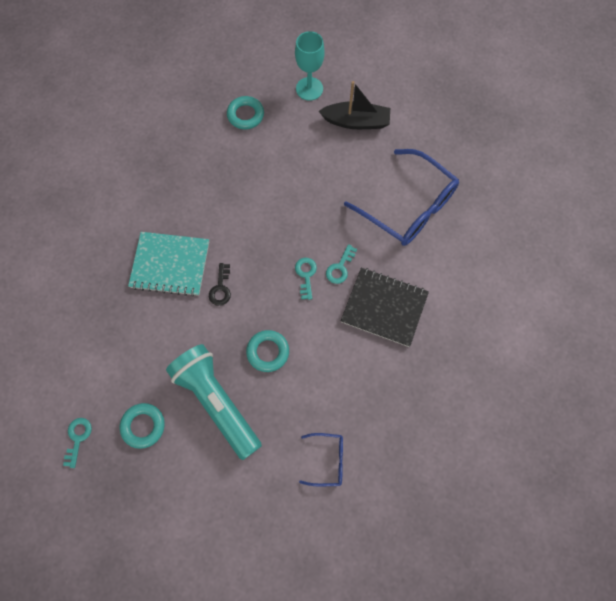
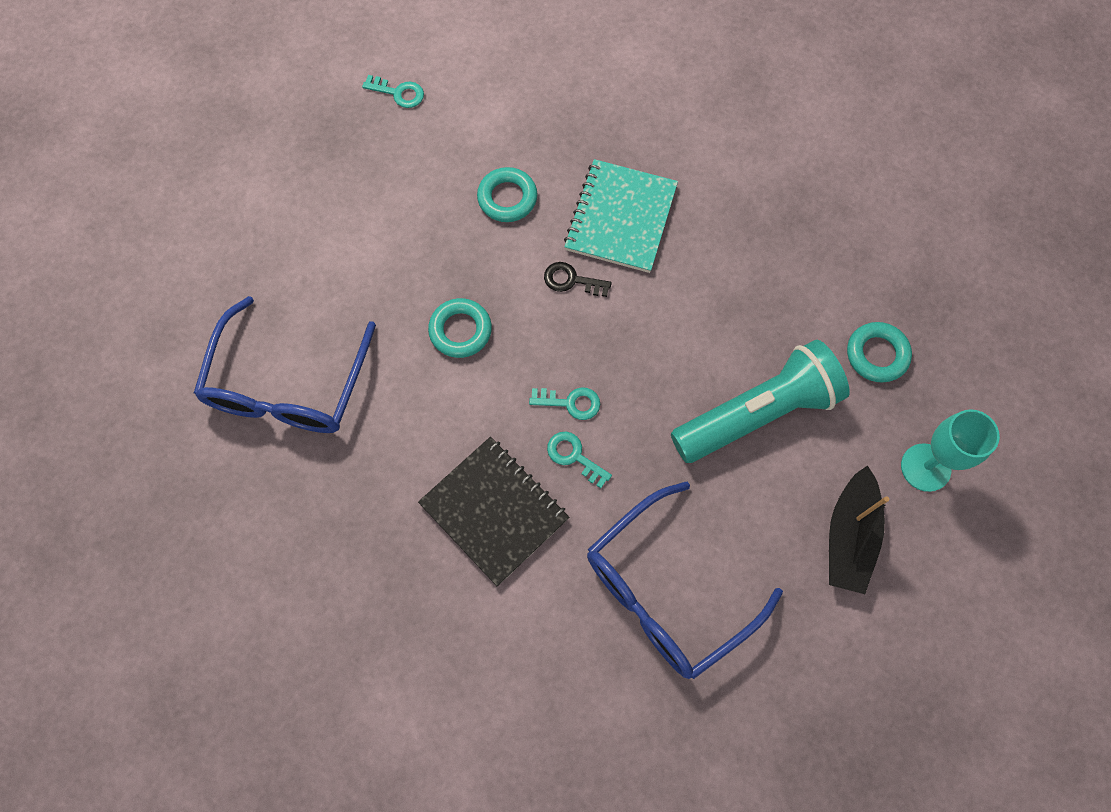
camera: 100 degrees right, 0 degrees up
turquoise ring [120,403,165,449] -> turquoise ring moved to [477,167,537,222]
turquoise flashlight [166,344,262,460] -> turquoise flashlight moved to [671,340,850,463]
blue glasses [299,433,343,486] -> blue glasses [194,296,376,433], size x2.11
black notebook [341,268,429,347] -> black notebook turned 75 degrees counterclockwise [418,437,569,586]

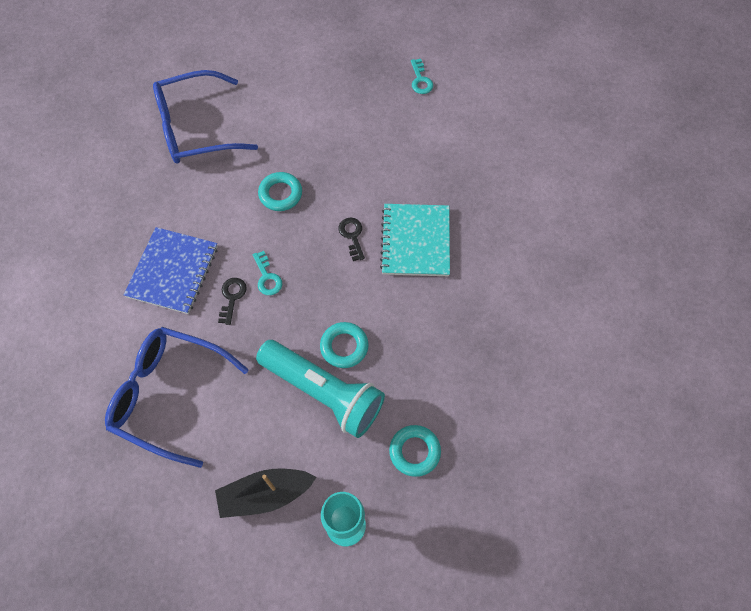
camera: 60 degrees right, 5 degrees down
black notebook [418,437,569,586] -> blue notebook [124,227,218,314]
turquoise ring [477,167,537,222] -> turquoise ring moved to [320,322,369,368]
turquoise key [547,432,612,488] -> black key [218,278,247,325]
turquoise notebook [564,159,678,273] -> turquoise notebook turned 75 degrees counterclockwise [380,204,450,276]

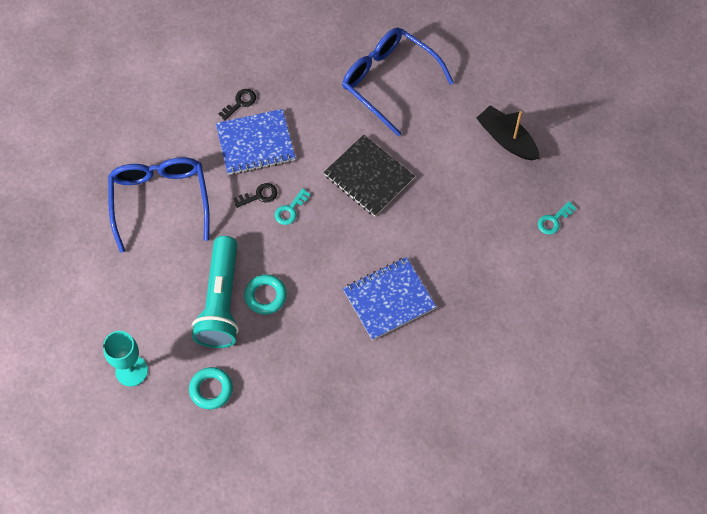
camera: 60 degrees right, 0 degrees up
black boat [215,469,317,518] -> black boat moved to [477,105,540,160]
turquoise ring [258,172,302,211] -> black notebook [324,135,415,217]
black key [338,218,365,261] -> black key moved to [218,89,256,121]
turquoise notebook [380,204,450,276] -> blue notebook [343,257,436,340]

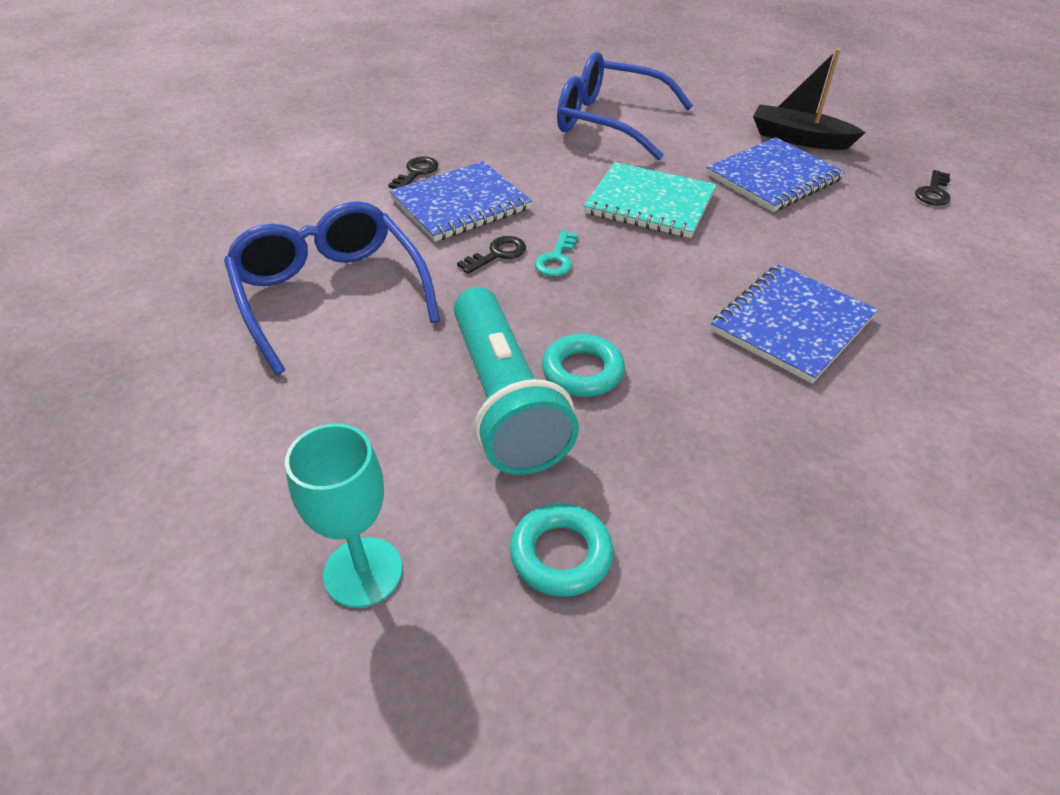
camera: 20 degrees left, 20 degrees down
black notebook [324,135,415,217] -> turquoise notebook [584,162,717,238]
turquoise key [538,201,576,235] -> black key [915,170,951,205]
none -> blue notebook [706,137,845,212]

